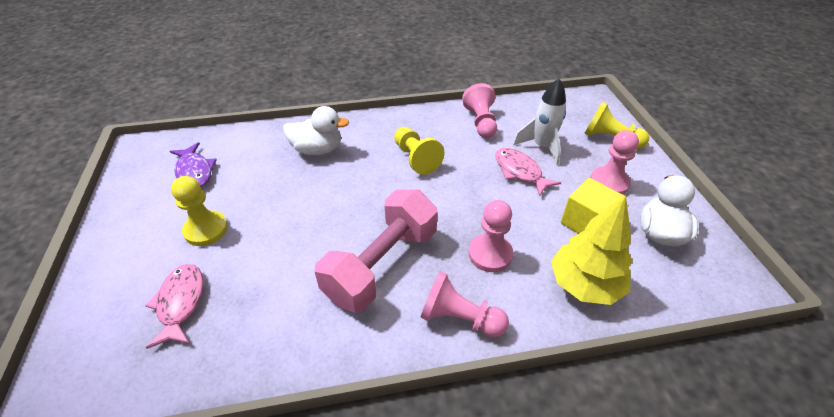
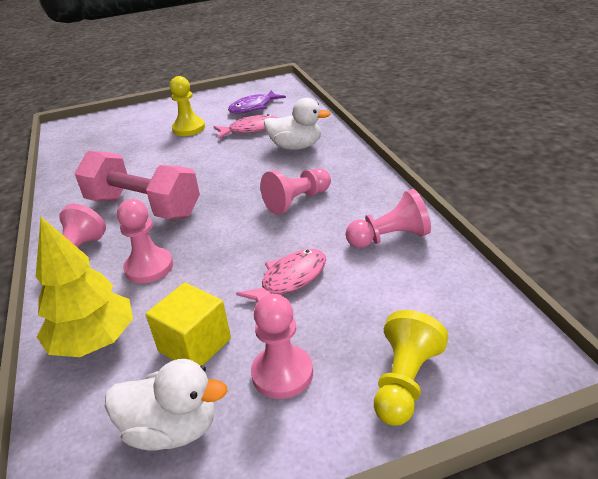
camera: 85 degrees right, 10 degrees down
pink fish [145,264,203,349] -> pink fish moved to [214,114,277,139]
white duck [283,106,349,155] -> white duck turned 75 degrees counterclockwise [264,98,330,150]
yellow pawn [394,127,444,175] -> pink pawn [260,168,331,215]
white rocket [513,78,566,165] -> none

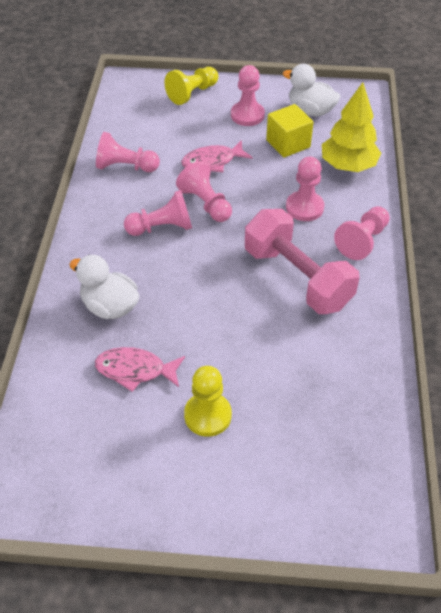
camera: 160 degrees left, 15 degrees up
purple fish [228,90,286,113] -> none
none -> pink pawn [176,161,232,222]

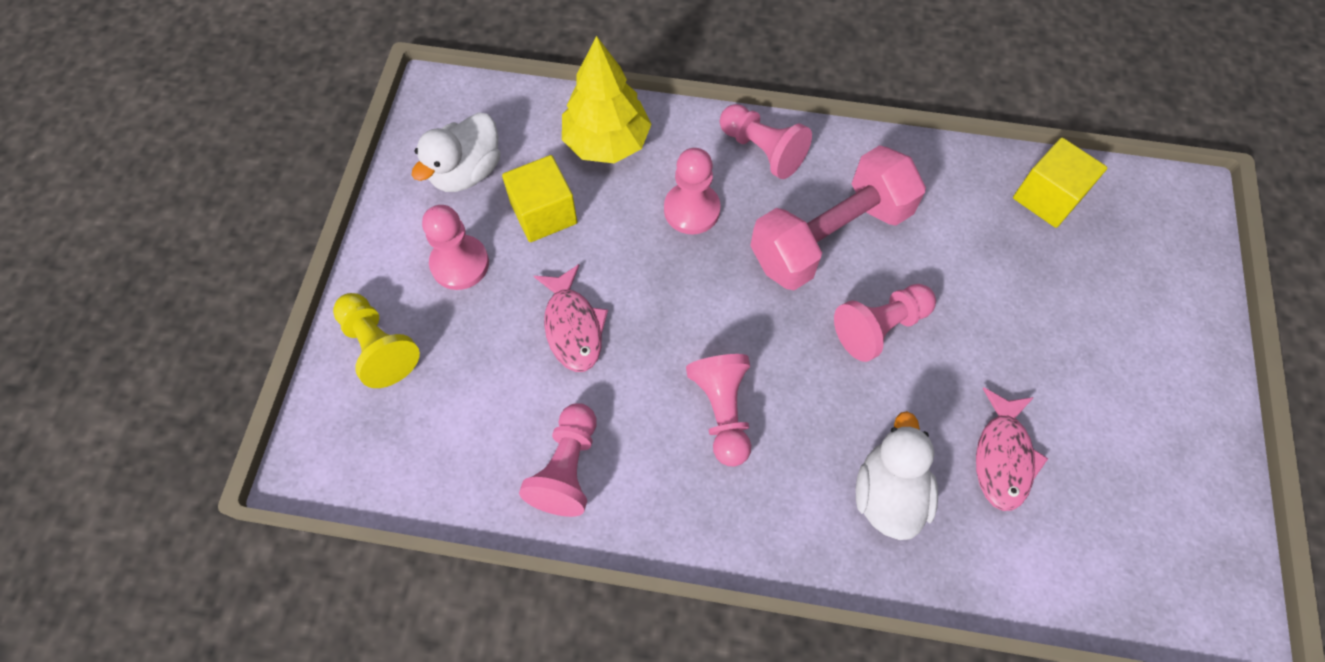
camera: 85 degrees left, 15 degrees up
white duck [69,255,139,319] -> white duck turned 150 degrees clockwise [856,411,938,540]
pink pawn [176,161,232,222] -> pink pawn moved to [834,284,936,362]
yellow pawn [184,366,232,437] -> none
none -> yellow cube [1013,137,1107,228]

